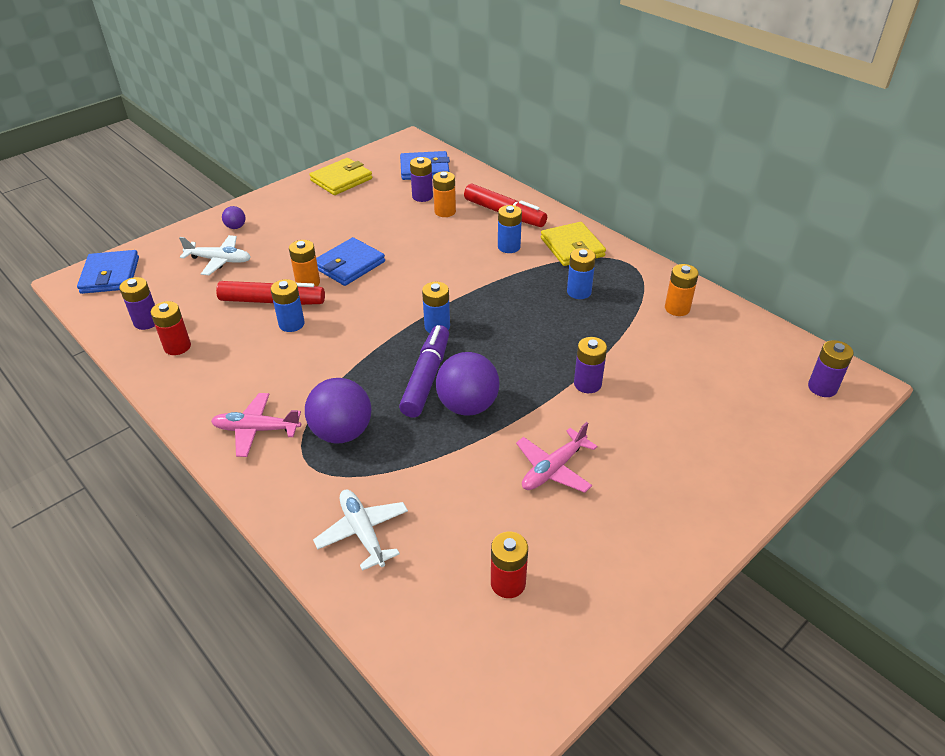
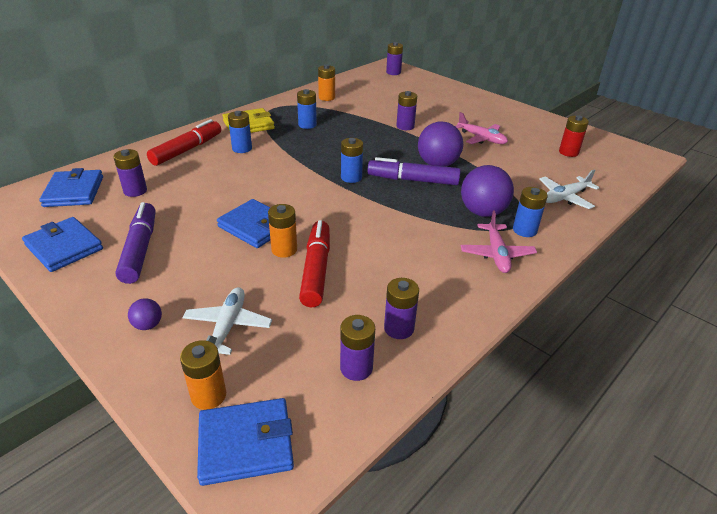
camera: 95 degrees left, 5 degrees down
red battery [150,301,191,355] -> purple battery [384,278,419,339]
blue battery [271,279,305,332] -> blue battery moved to [513,187,548,237]
yellow wallet [309,158,372,195] -> blue wallet [22,217,103,272]
orange battery [433,171,456,217] -> orange battery moved to [180,340,226,410]
none -> purple marker [115,202,155,284]

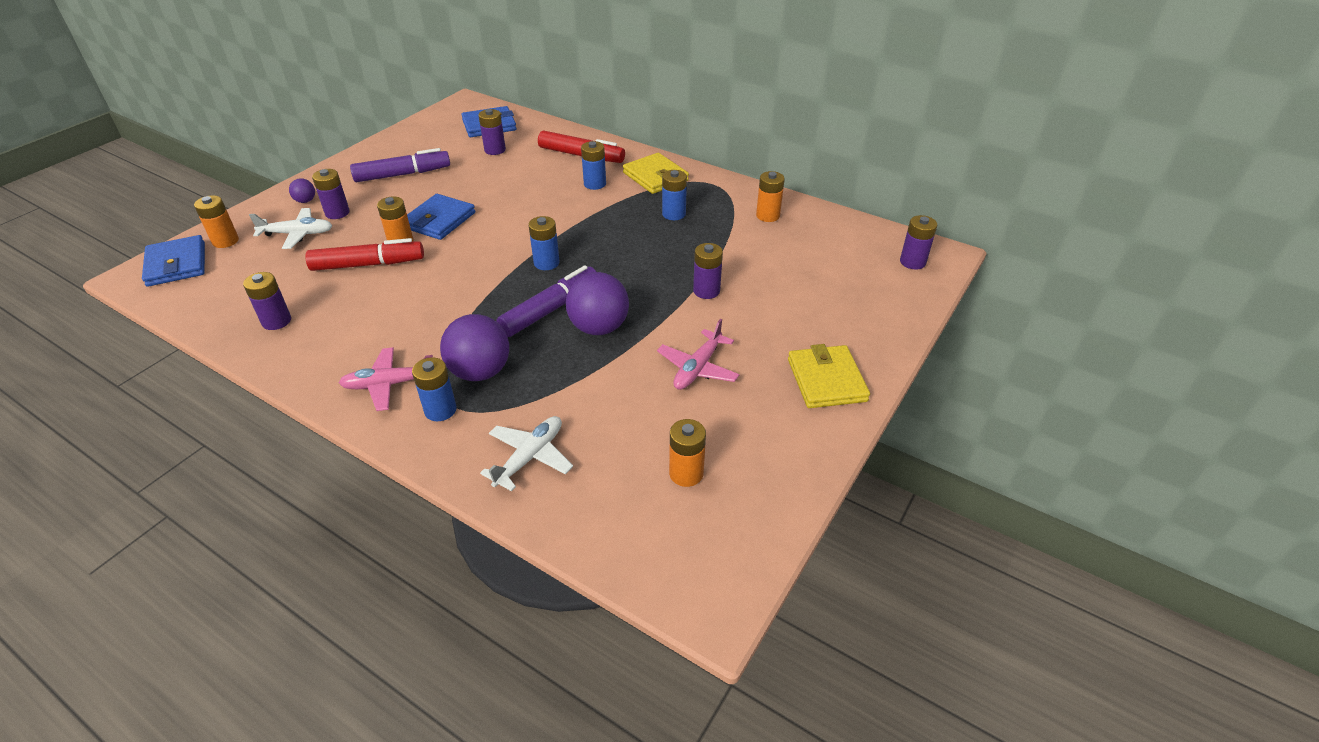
camera: 80 degrees right, 5 degrees up
blue wallet [22,217,103,272] -> none
purple battery [340,315,375,381] -> purple battery moved to [312,169,350,219]
purple marker [368,157,461,185] -> purple marker turned 45 degrees clockwise [496,265,596,337]
white plane [540,169,600,209] -> white plane turned 75 degrees clockwise [480,416,573,491]
red battery [559,115,589,157] -> orange battery [669,419,706,487]
none -> yellow wallet [788,344,870,408]

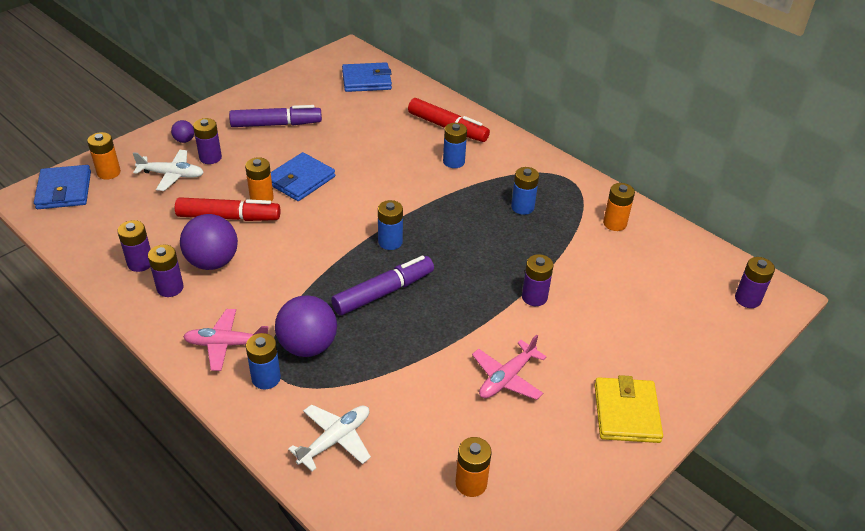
camera: 10 degrees right, 0 degrees up
purple battery [478,109,506,155] -> purple battery moved to [148,245,184,297]
purple ball [566,272,629,335] -> purple ball moved to [180,214,238,270]
yellow wallet [623,153,689,194] -> none

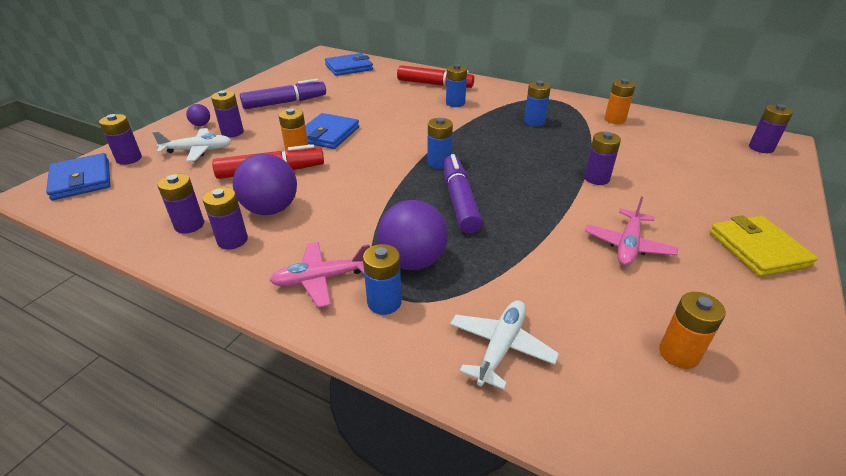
camera: 15 degrees left, 5 degrees down
orange battery [87,132,121,180] -> purple battery [99,114,142,165]
purple marker [331,256,434,315] -> purple marker turned 45 degrees counterclockwise [443,154,482,234]

